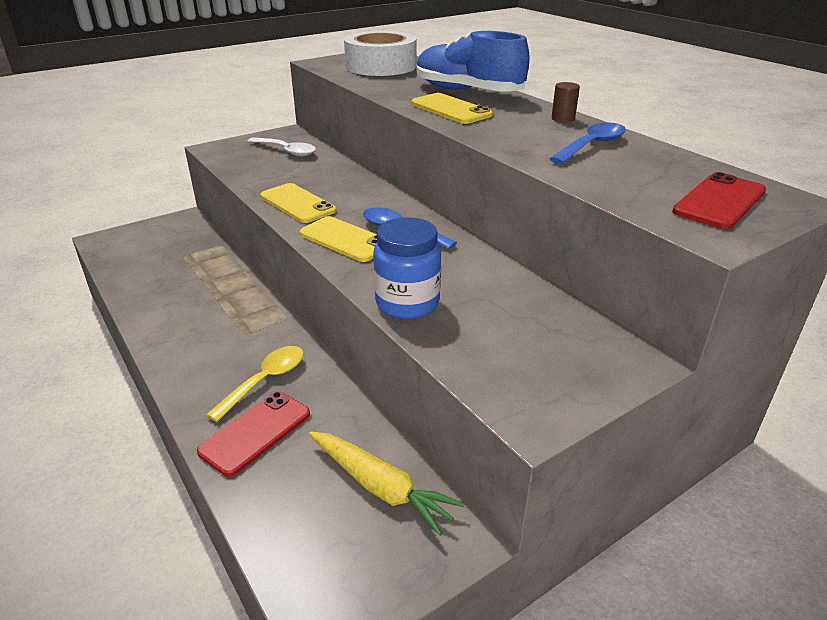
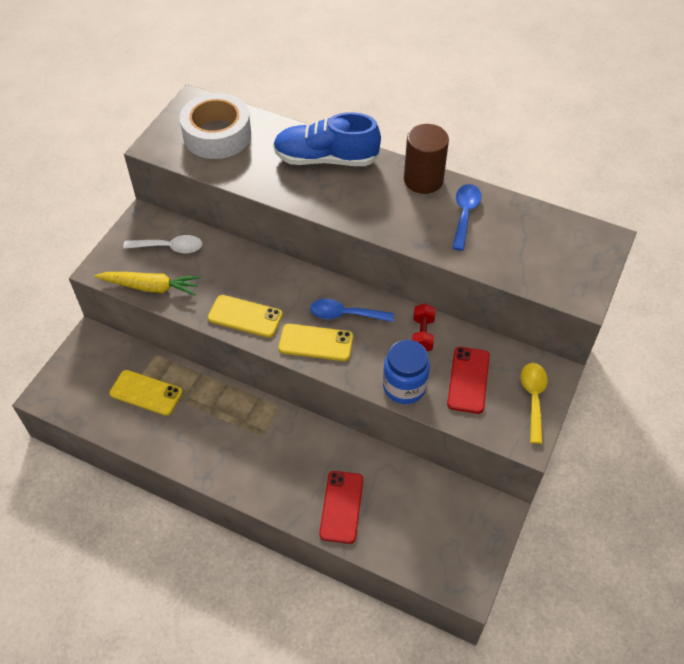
camera: 30 degrees left, 20 degrees up
yellow spoon [206,346,304,422] -> yellow spoon moved to [521,363,548,444]
yellow carrot [309,431,465,536] -> yellow carrot moved to [95,272,200,296]
yellow phone [411,93,493,124] -> yellow phone moved to [109,370,182,416]
brown cylinder [552,82,580,122] -> brown cylinder [404,124,449,194], size x2.17
red phone [672,172,766,229] -> red phone moved to [447,347,490,414]
none -> red dumbbell [412,304,436,351]

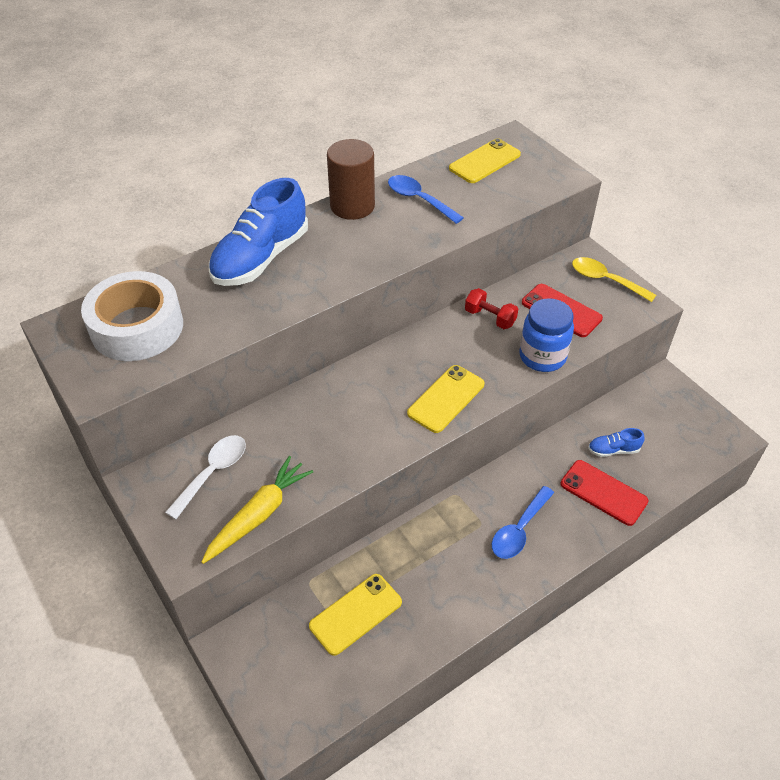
camera: 60 degrees left, 5 degrees down
yellow phone [208,295,283,338] -> yellow phone moved to [449,138,521,183]
blue spoon [310,299,394,322] -> blue spoon moved to [492,486,554,559]
none -> blue shoe [588,428,645,457]

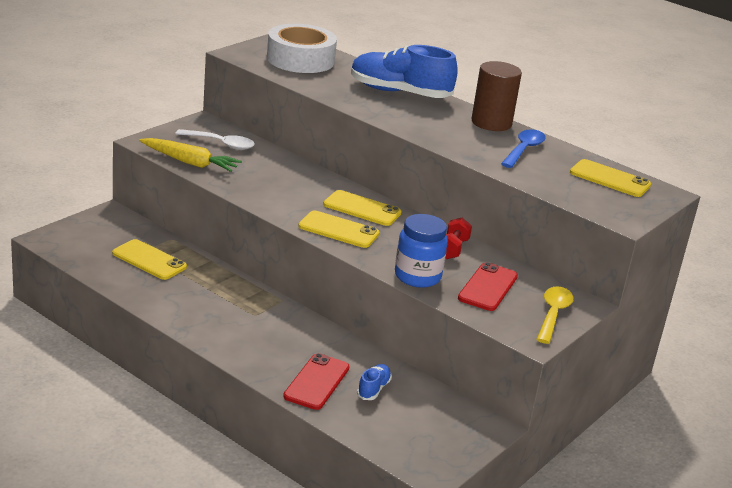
camera: 70 degrees right, 20 degrees down
blue spoon [492,486,554,559] -> none
blue shoe [588,428,645,457] -> blue shoe turned 45 degrees clockwise [357,364,392,400]
none -> yellow phone [323,190,402,226]

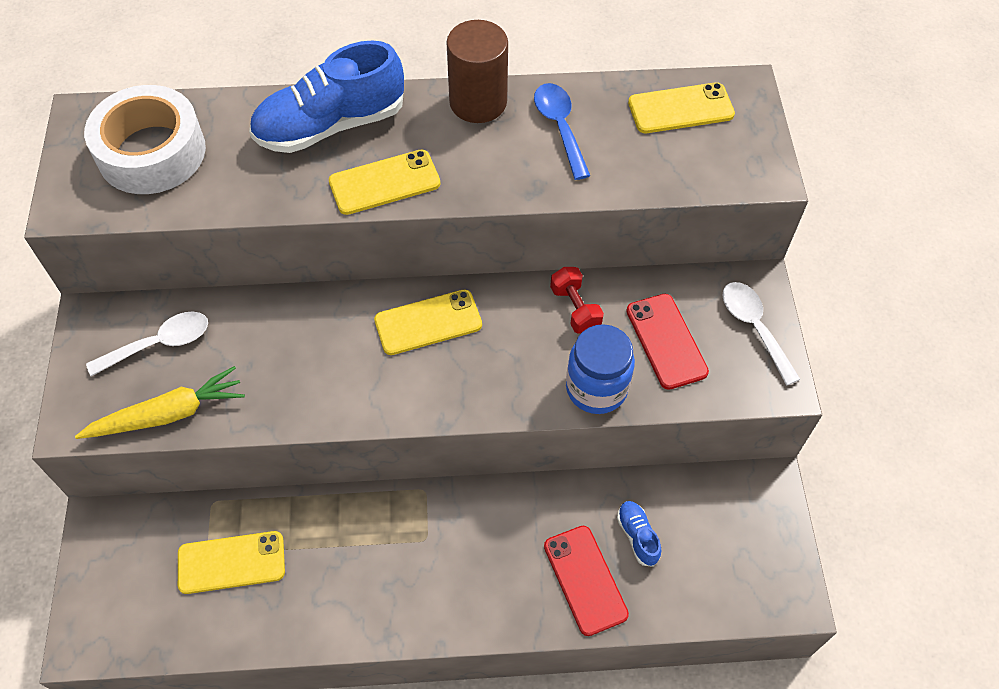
camera: 40 degrees left, 30 degrees up
yellow phone [298,211,379,248] -> yellow phone moved to [329,150,441,215]
yellow spoon [536,286,573,344] -> white spoon [722,282,800,385]

